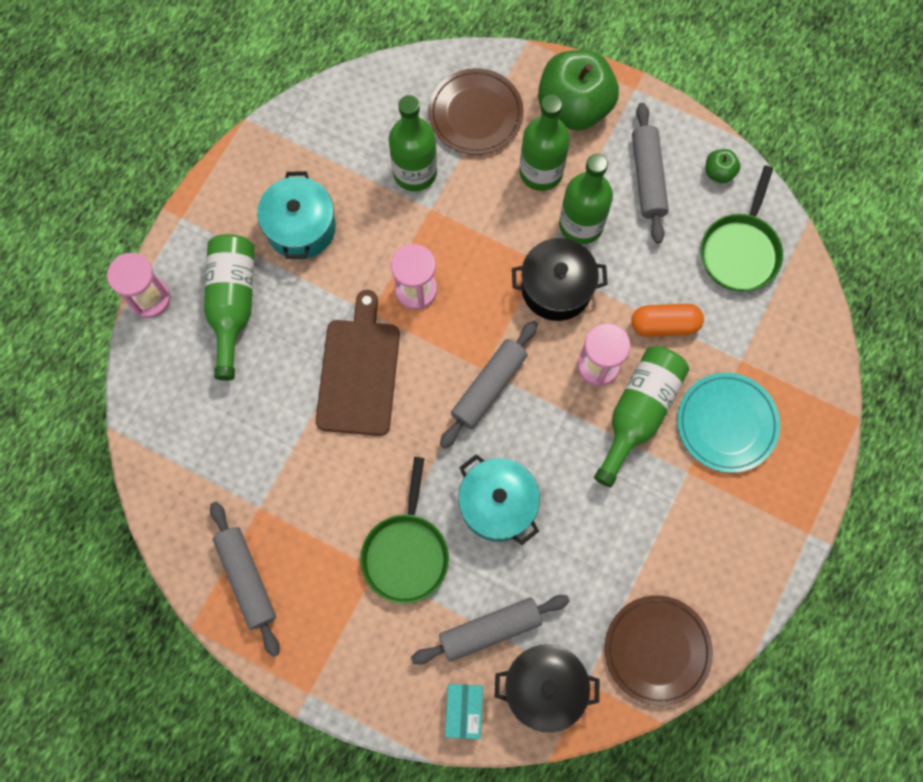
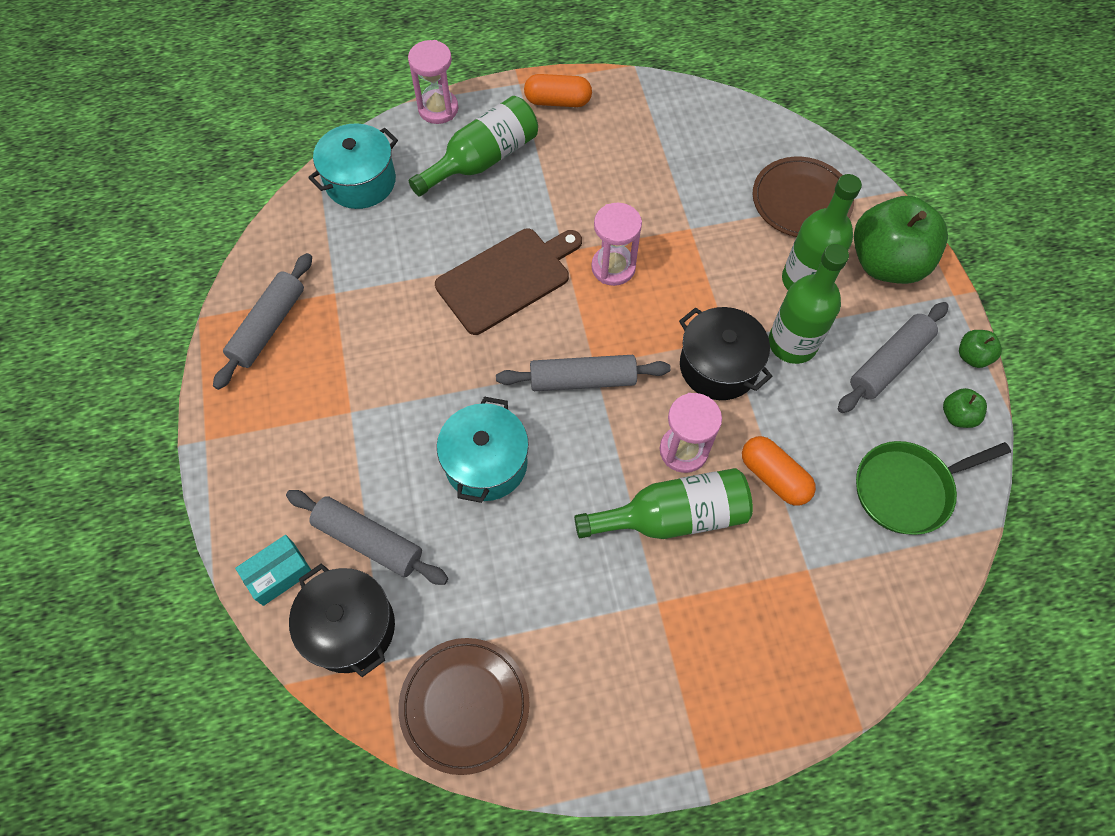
camera: 50 degrees right, 10 degrees down
turquoise pot [257,171,336,259] -> turquoise pot moved to [308,123,398,209]
green pan [360,457,449,604] -> none
green bottle [389,95,437,191] -> none
turquoise plate [677,373,780,473] -> none
none -> orange capsule [524,74,592,107]
none -> green apple [959,330,1002,368]

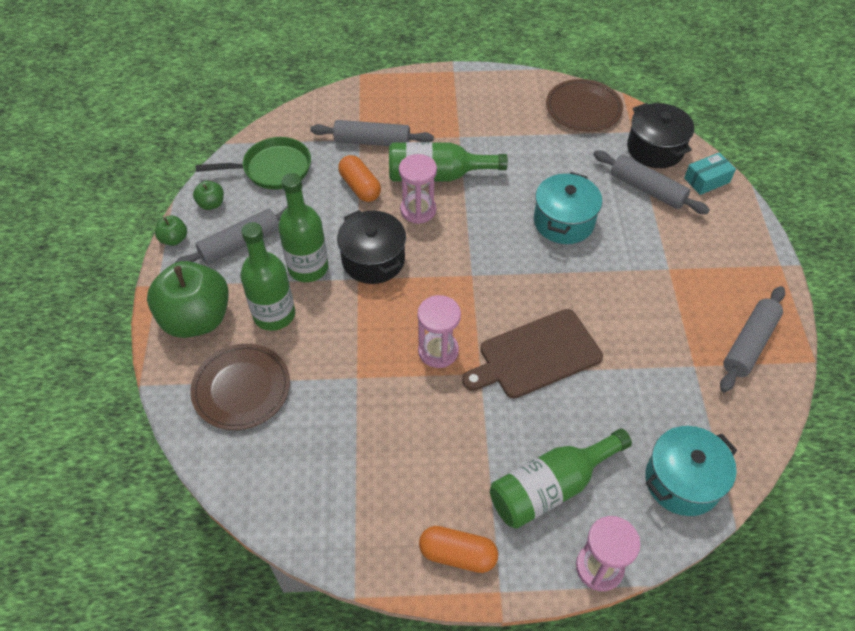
camera: 170 degrees left, 10 degrees down
grey rolling pin [496,355,671,391] -> grey rolling pin moved to [310,120,434,146]

